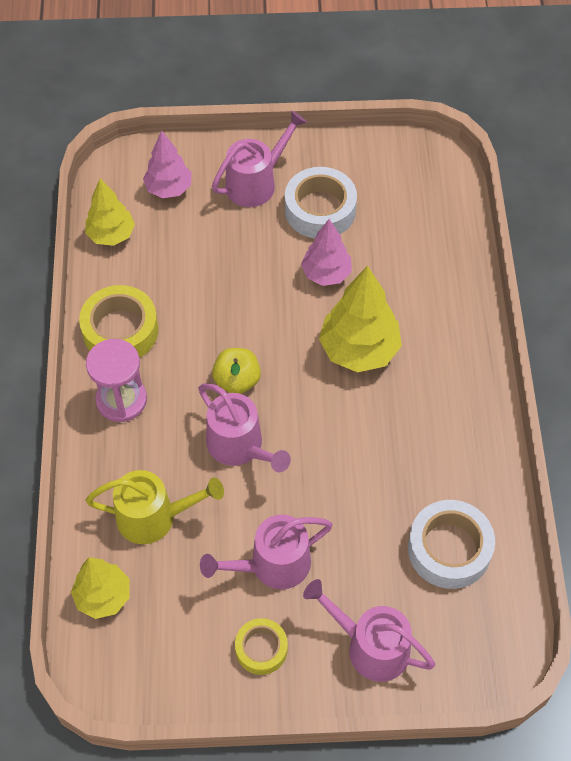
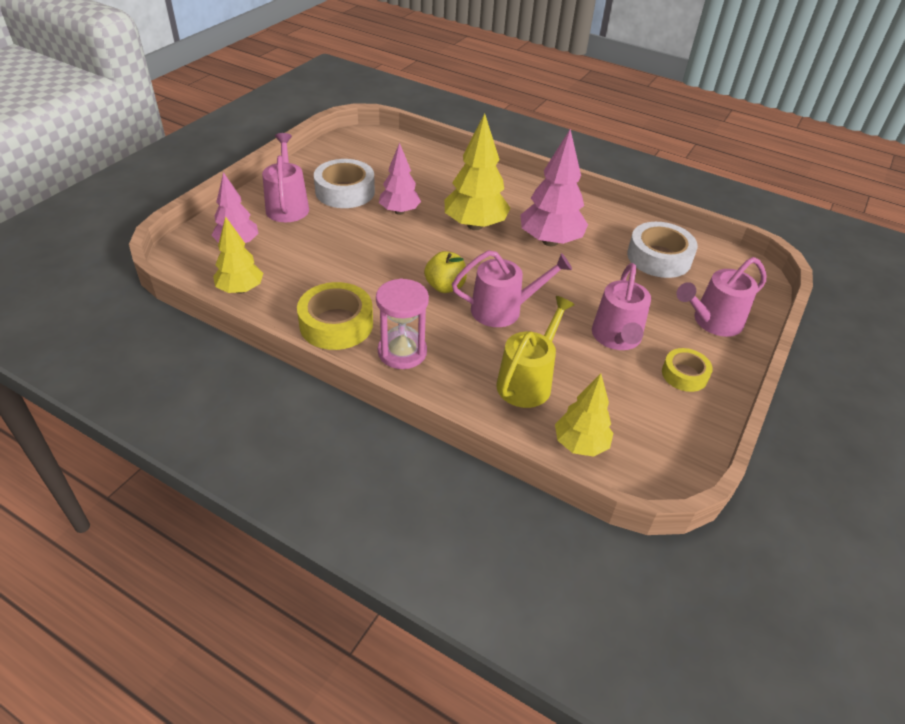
camera: 60 degrees left, 15 degrees down
none -> pink tree [520,129,588,246]

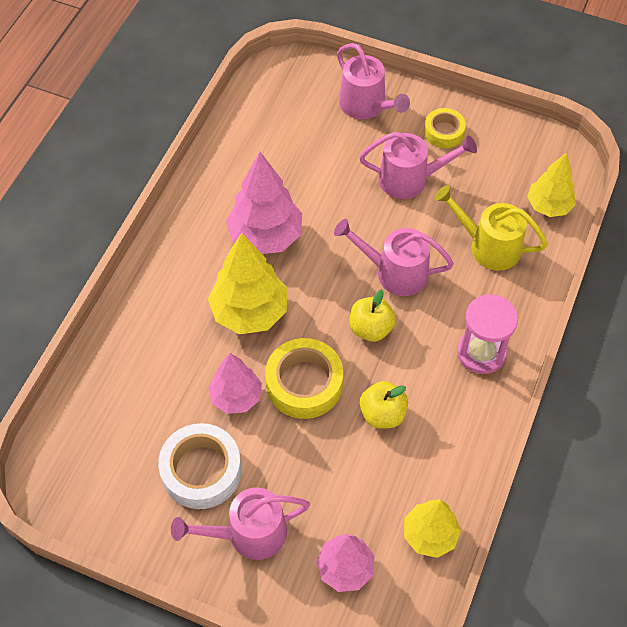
camera: 95 degrees left, 15 degrees up
yellow tape [297,282,373,350] -> yellow tape moved to [265,338,343,419]
pink watering can [452,250,572,327] -> pink watering can turned 60 degrees counterclockwise [334,219,454,296]
white tape [627,222,698,278] -> none
none -> yellow apple [360,381,408,428]

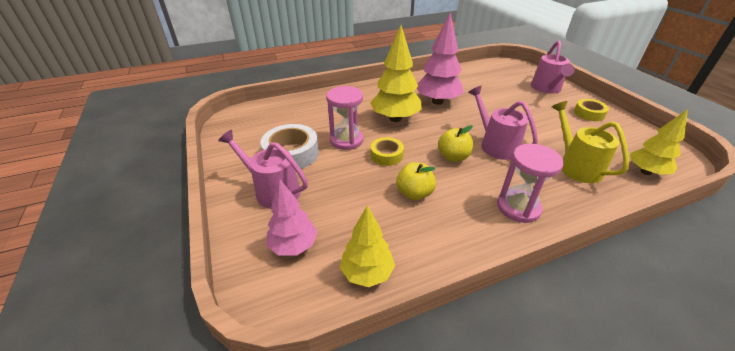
camera: 45 degrees right, 20 degrees down
pink tree [208,353,262,414] -> pink hourglass [326,86,363,150]
yellow tape [265,338,343,419] -> yellow tape [371,137,404,166], size x0.60
pink watering can [359,132,477,199] -> none

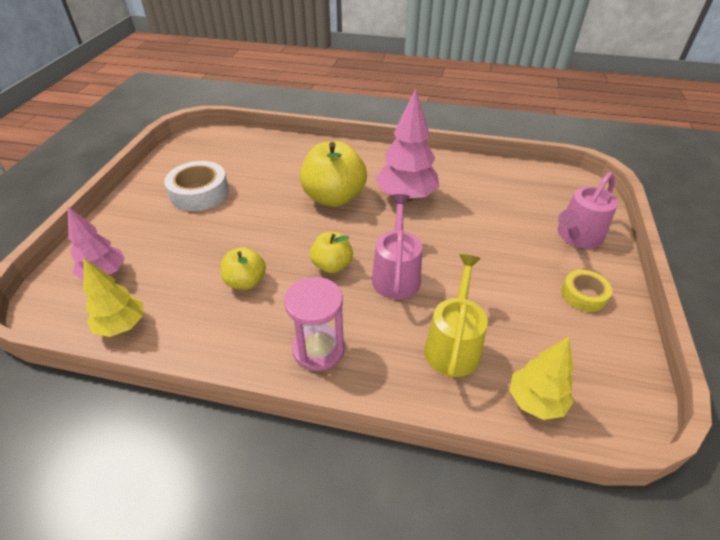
camera: 35 degrees right, 5 degrees up
pink watering can [218,130,308,209] -> none
pink hourglass [326,86,363,150] -> none
yellow tree [370,25,421,122] -> yellow apple [300,141,367,207]
yellow tape [371,137,404,166] -> none

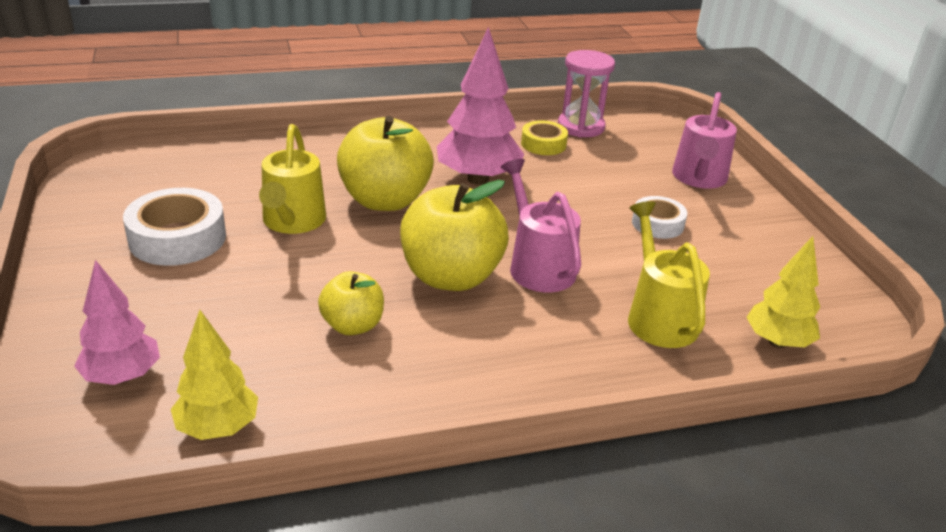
camera: 30 degrees left, 10 degrees down
pink hourglass [284,277,345,371] -> pink hourglass moved to [558,50,615,138]
yellow apple [310,232,353,273] -> yellow apple [400,180,509,291], size x1.78
yellow tape [561,270,612,312] -> yellow tape moved to [521,120,568,155]
none -> yellow watering can [259,124,326,234]
none -> white tape [632,196,687,239]

